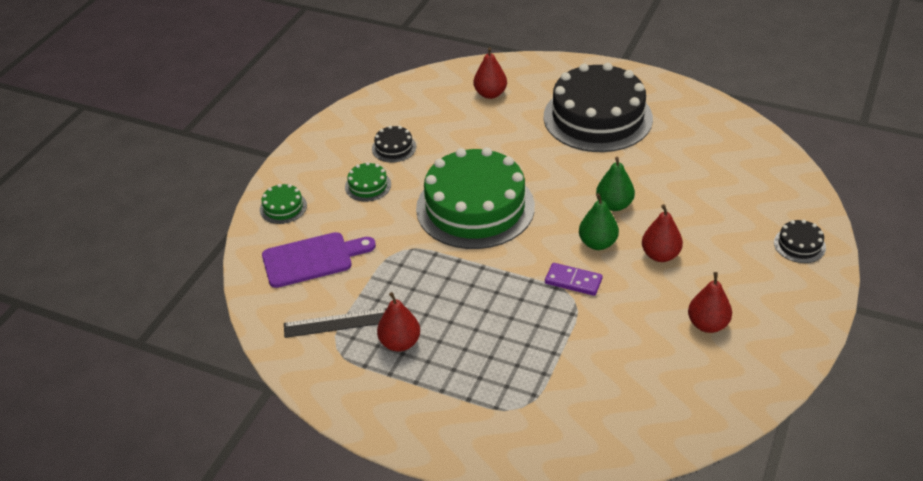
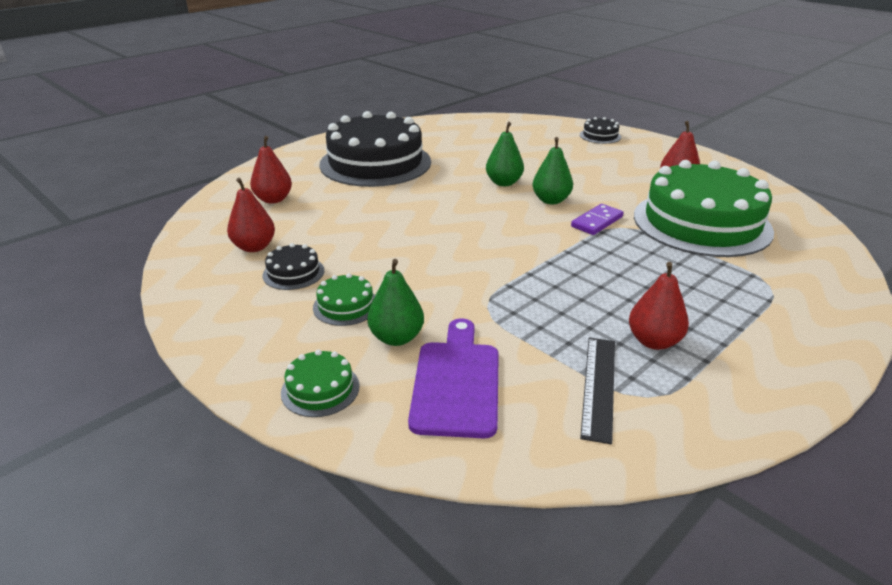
camera: 70 degrees left, 10 degrees down
green cake [416,147,535,249] -> green cake moved to [634,160,774,257]
red pear [642,205,683,262] -> red pear moved to [227,178,275,252]
none -> green pear [367,259,424,346]

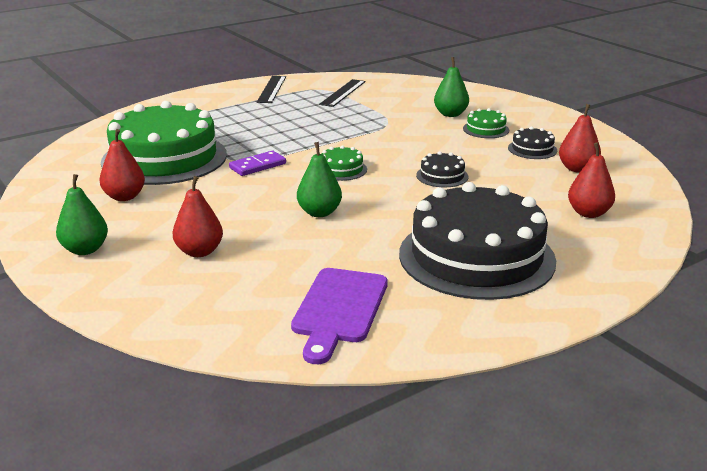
camera: 170 degrees left, 5 degrees down
green cake [281,349,359,417] -> green cake moved to [321,145,367,181]
purple cutting board [408,318,499,438] -> purple cutting board moved to [291,268,388,364]
green pear [532,137,573,204] -> green pear moved to [56,174,108,255]
black cake [580,117,621,144] -> black cake moved to [416,151,469,187]
red pear [629,262,689,350] -> red pear moved to [172,176,223,257]
none -> black ruler [257,76,286,103]

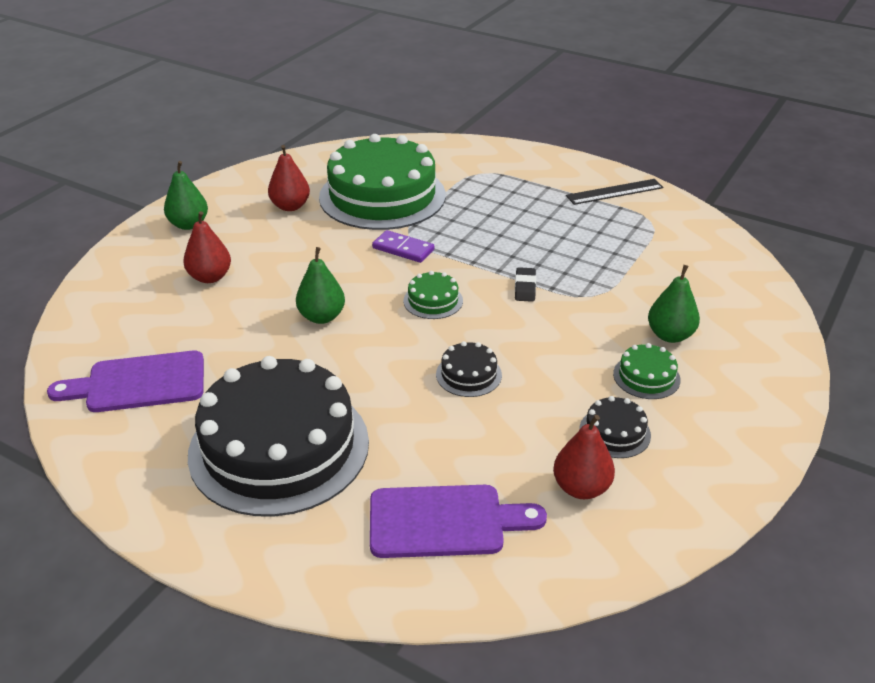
camera: 65 degrees right, 10 degrees up
black ruler [319,79,365,107] -> none
red pear [568,142,615,218] -> purple cutting board [370,485,547,558]
none -> black eraser [515,267,536,302]

